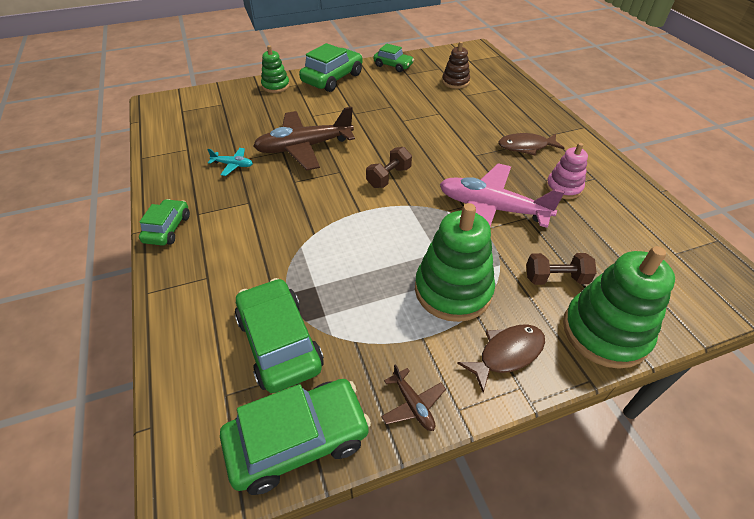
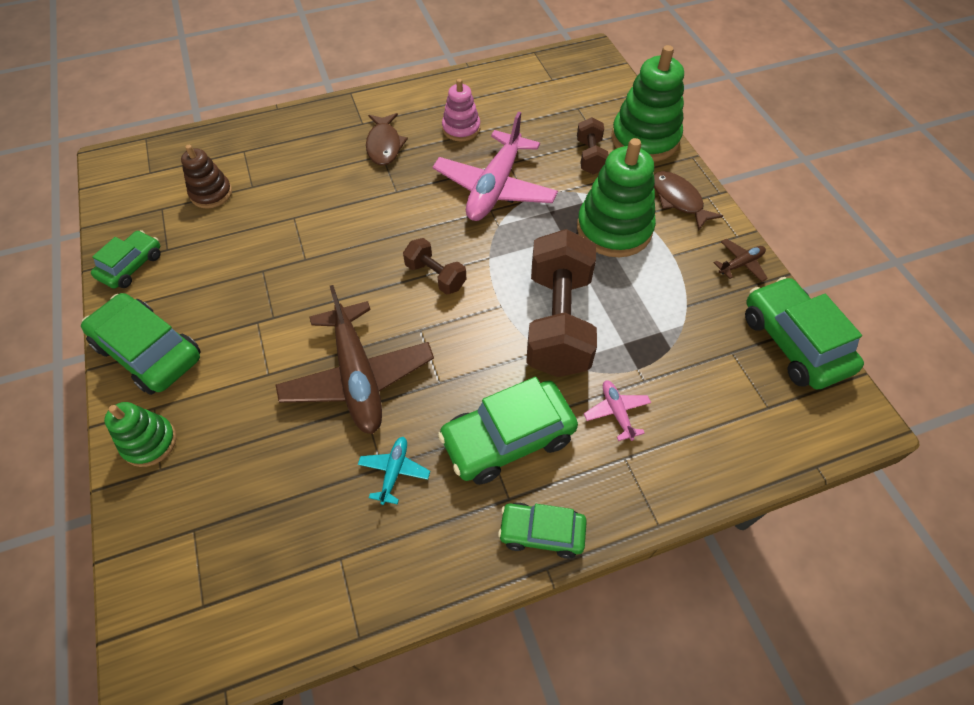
camera: 90 degrees left, 10 degrees up
green car [235,278,324,393] -> green car moved to [438,377,578,485]
none -> brown dumbbell [526,229,597,377]
none -> pink plane [584,380,651,441]

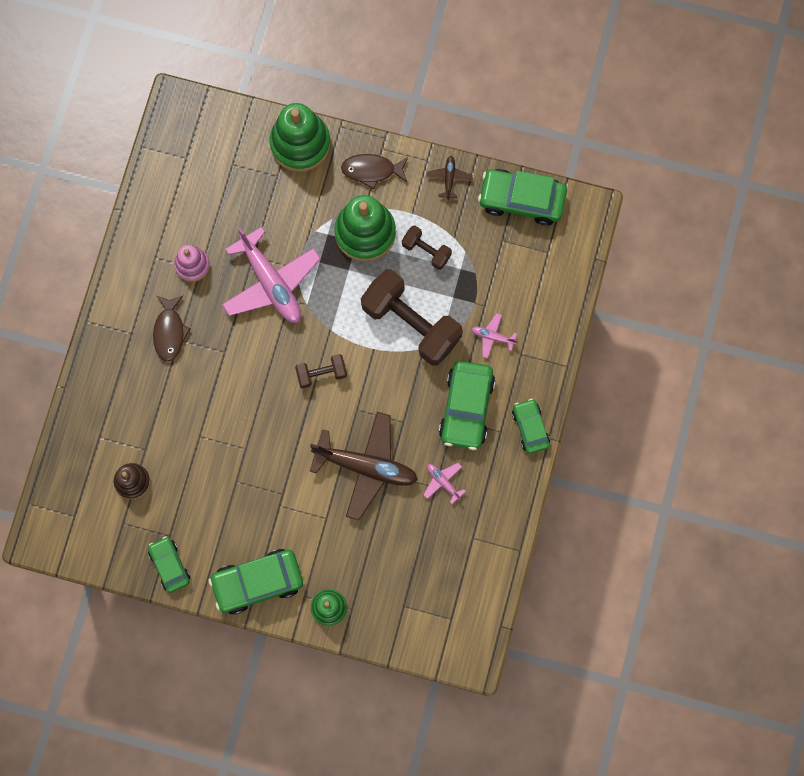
camera: 55 degrees left, 20 degrees up
turquoise plane [358,437,430,505] -> pink plane [423,463,466,504]
brown fish [366,113,408,166] -> brown fish turned 60 degrees clockwise [153,296,191,362]
green car [498,503,587,559] -> green car turned 120 degrees clockwise [512,399,550,454]
brown dumbbell [577,117,609,175] -> brown dumbbell moved to [402,225,452,270]

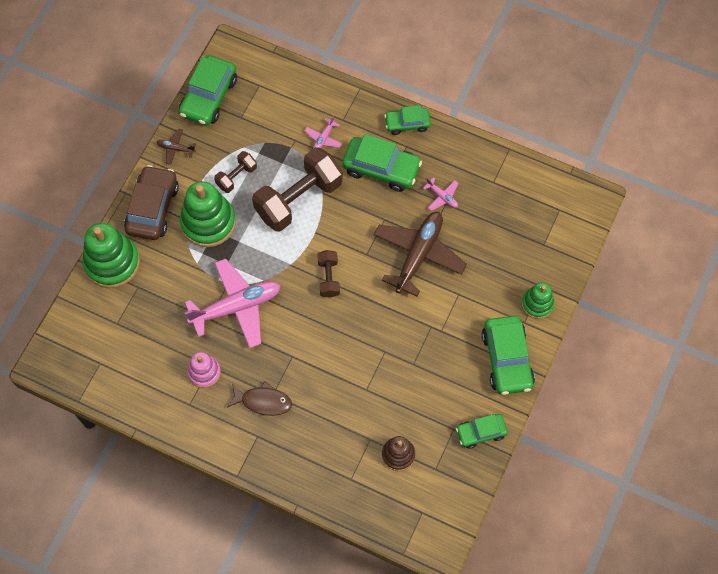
camera: 80 degrees left, 10 degrees down
brown fish [341,154,408,189] -> brown car [124,165,179,240]
pink plane [423,463,466,504] -> pink plane turned 105 degrees counterclockwise [423,177,459,211]

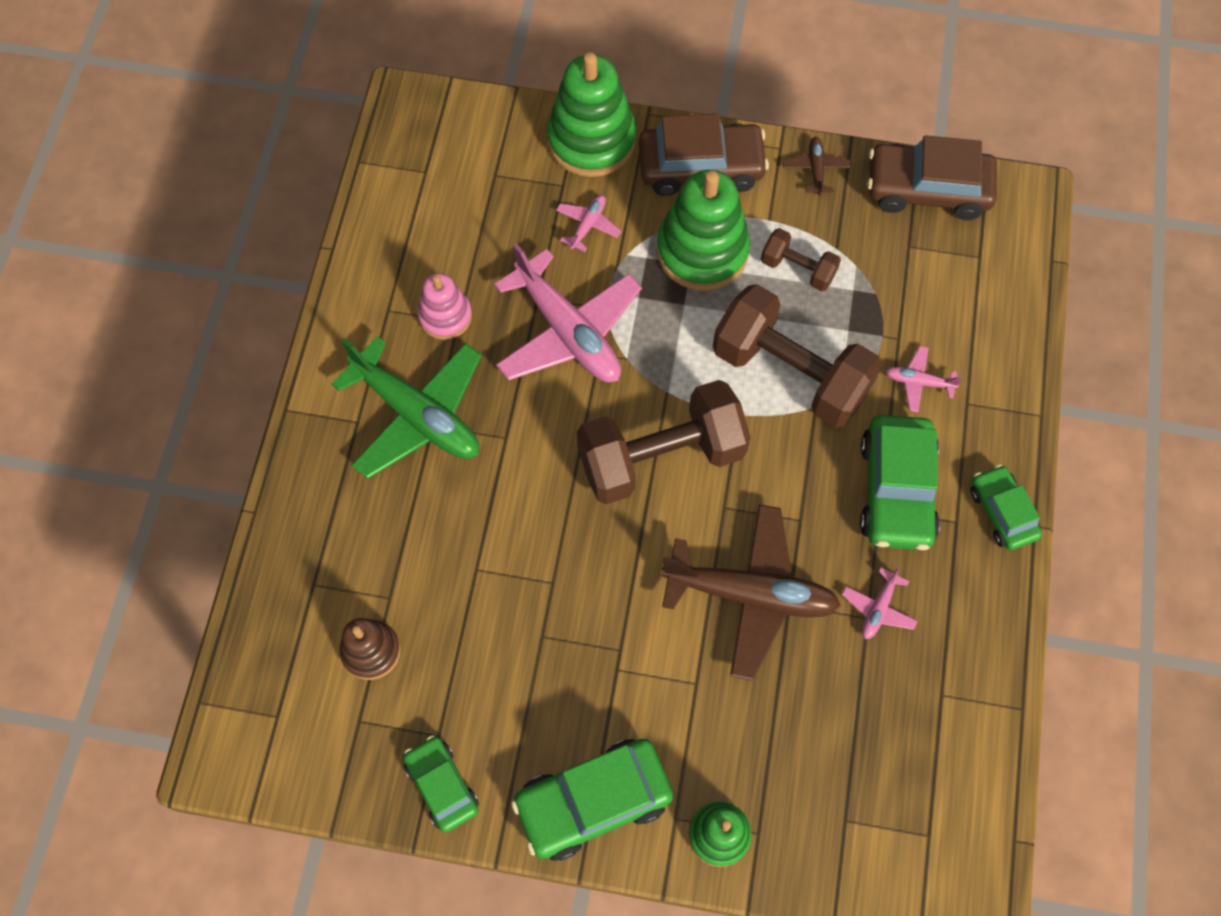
camera: 75 degrees right, 0 degrees up
green car [179,55,237,126] -> brown car [867,135,997,220]
brown fish [227,381,292,416] -> green plane [331,336,482,479]
brown dumbbell [317,250,340,298] -> brown dumbbell [577,380,751,504], size x2.05
none -> pink plane [556,195,622,252]

